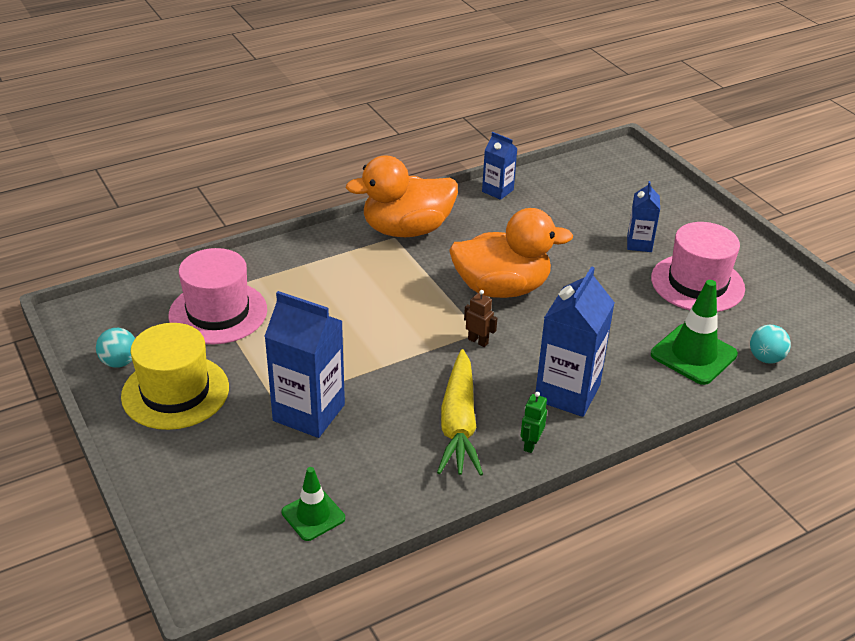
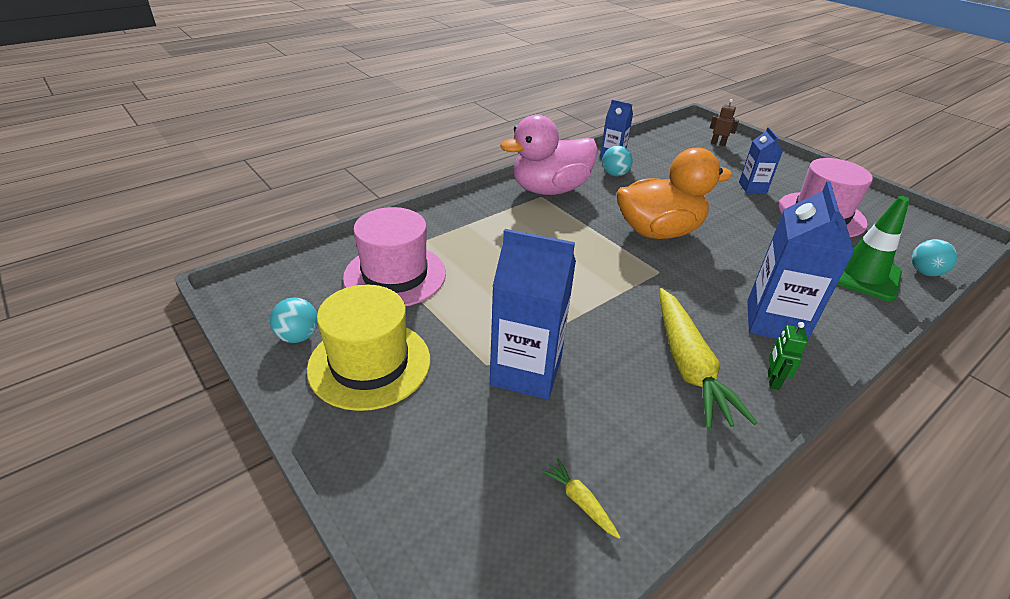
camera: 10 degrees left, 0 degrees up
green traffic cone [282,467,345,541] -> yellow carrot [541,459,620,539]
orange duck [346,155,458,237] -> pink duck [500,115,598,195]
brown robot [464,290,497,347] -> brown robot moved to [710,99,739,146]
none -> turquoise ball [602,146,633,176]

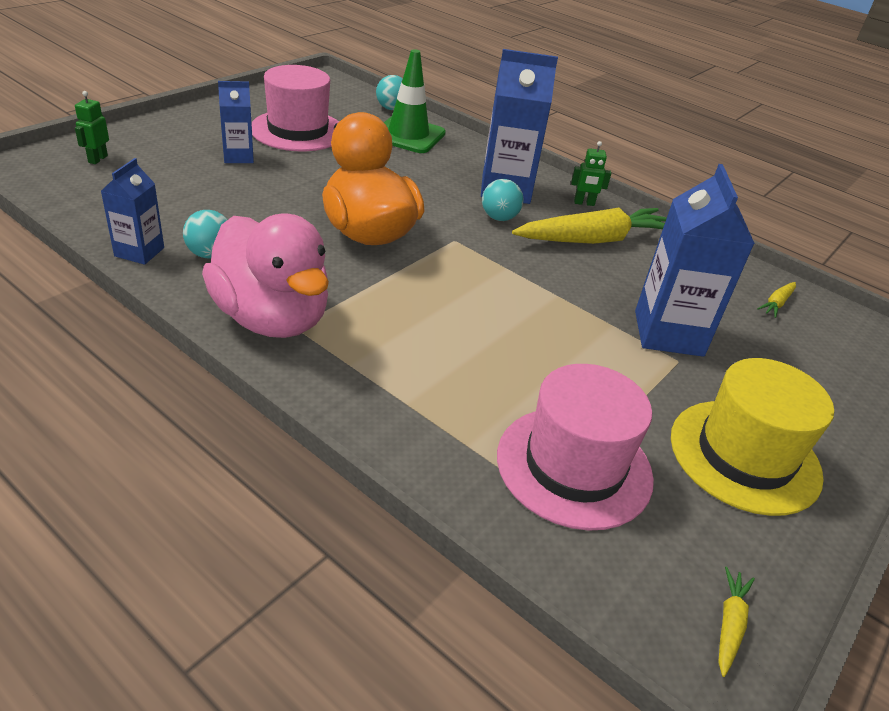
camera: 105 degrees left, 0 degrees up
turquoise ball [270,297,318,343] -> turquoise ball moved to [482,179,524,221]
brown robot [710,99,739,146] -> green robot [75,91,109,164]
none -> yellow carrot [719,567,755,677]

